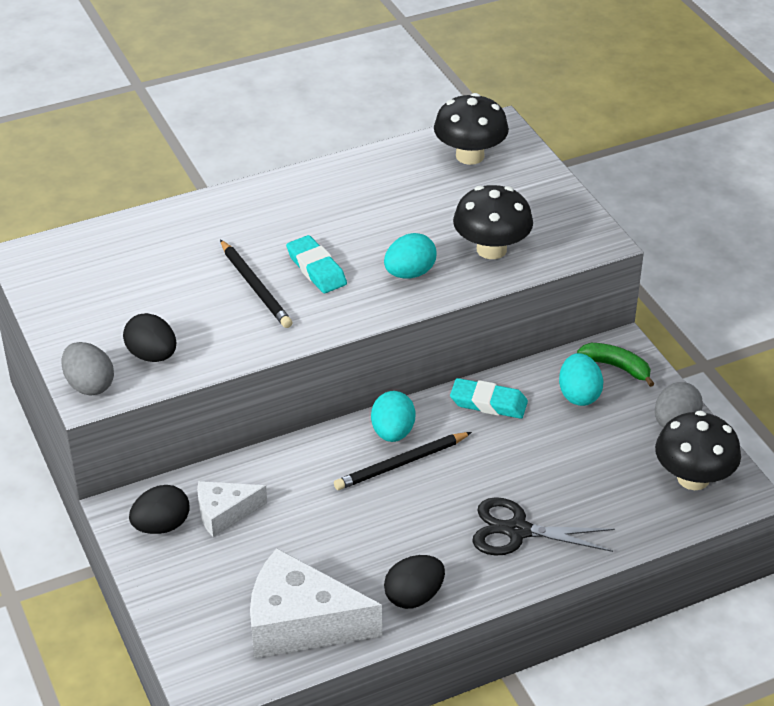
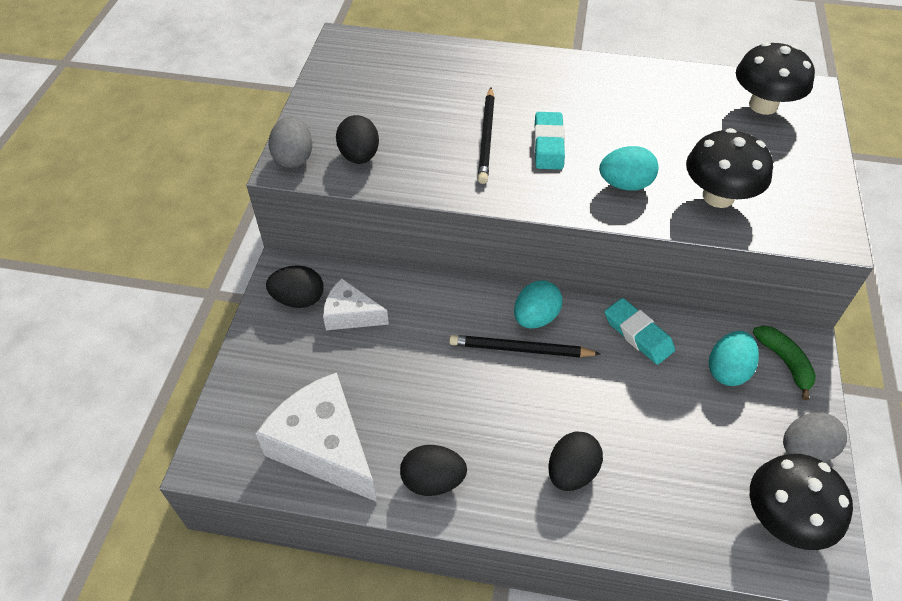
camera: 35 degrees right, 10 degrees up
black scissors [472,497,615,556] -> black egg [549,432,603,491]

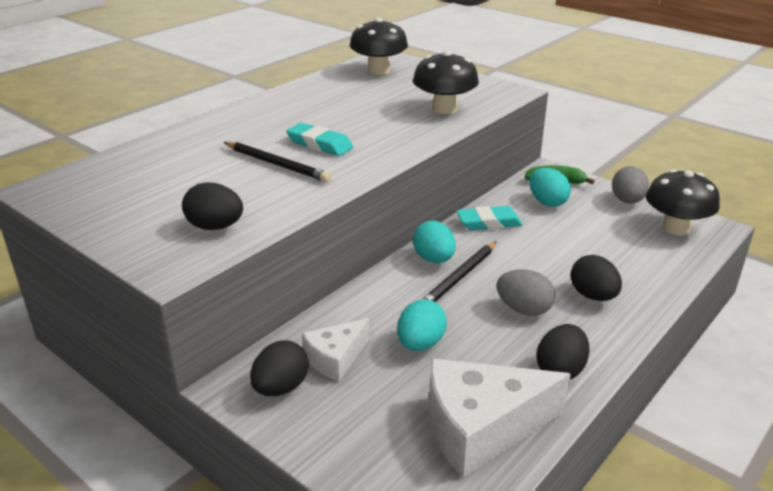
camera: 60 degrees left, 20 degrees down
grey egg [269,116,312,168] -> grey egg moved to [496,269,555,316]
turquoise egg [599,146,659,191] -> turquoise egg moved to [397,300,447,351]

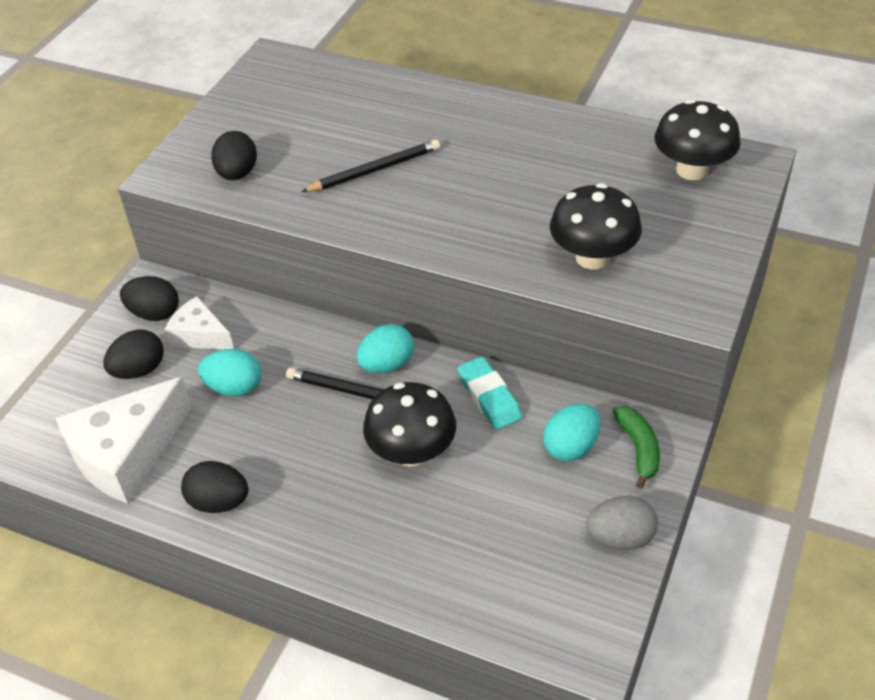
camera: 75 degrees right, 15 degrees up
black pencil [224,142,331,182] -> black pencil turned 135 degrees counterclockwise [301,139,440,192]
turquoise eraser [286,123,353,156] -> none
white cheese [429,359,571,478] -> white cheese turned 105 degrees counterclockwise [56,377,192,504]
grey egg [496,269,555,316] -> none
black egg [570,255,622,301] -> black egg moved to [103,329,164,379]
black mushroom [646,169,720,235] -> black mushroom moved to [363,382,456,467]

